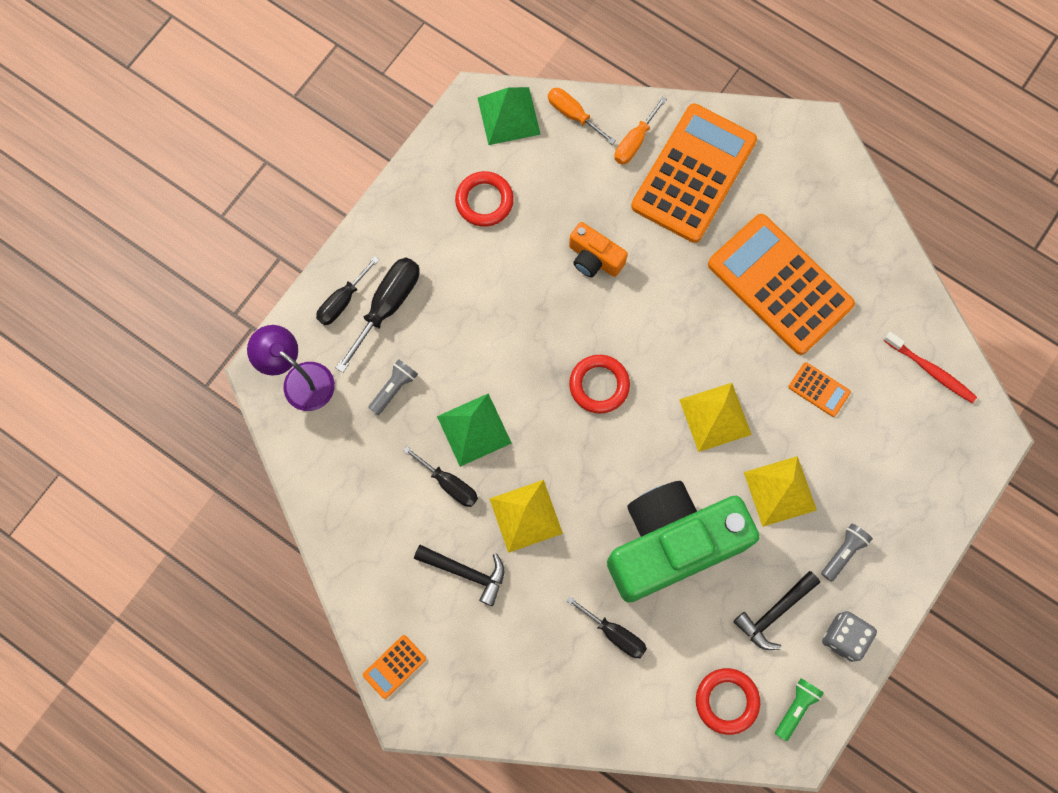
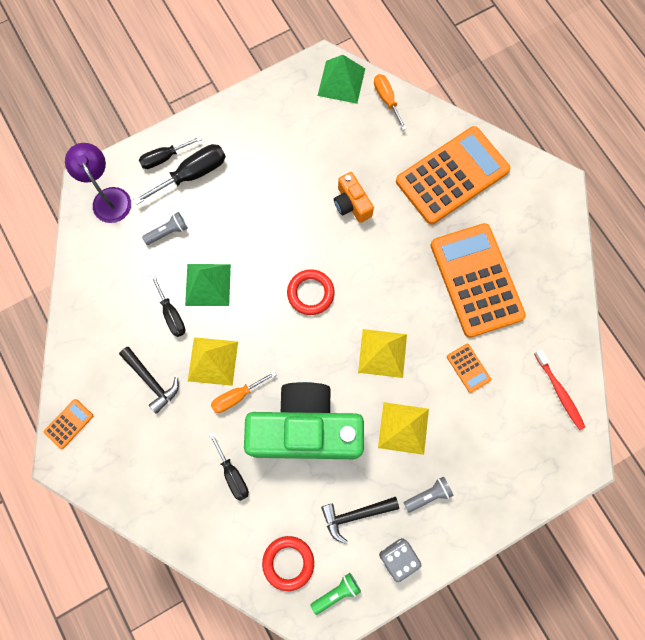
camera: 25 degrees right, 0 degrees up
orange calculator [363,635,426,699] -> orange calculator turned 150 degrees clockwise [44,399,93,449]
red ring [455,171,514,227] -> none
orange screwdriver [614,96,667,165] -> orange screwdriver moved to [211,371,277,413]

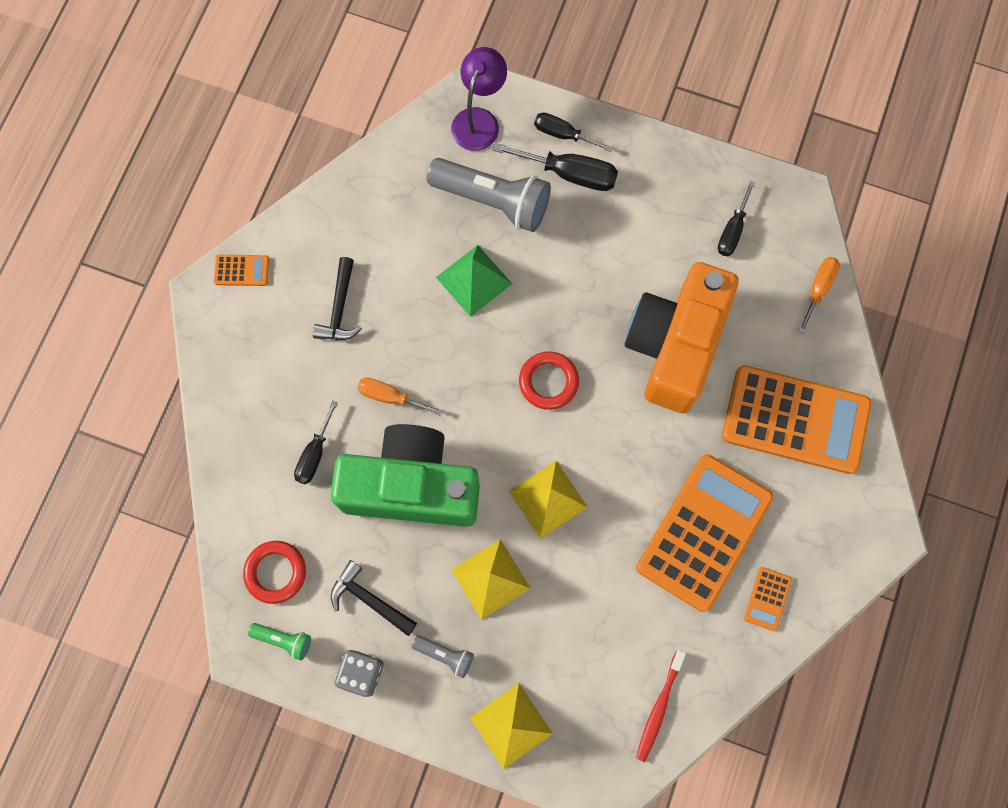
camera: 50 degrees right, 0 degrees up
grey flashlight [142,212,188,245] -> grey flashlight [426,158,551,232], size x2.18
black screwdriver [150,274,185,337] -> black screwdriver moved to [718,181,755,256]
yellow pyramid [188,337,238,386] -> yellow pyramid moved to [470,683,553,769]
green camera [244,382,364,459] -> green camera turned 45 degrees counterclockwise [330,424,480,527]
green pyramid [318,55,365,104] -> none
orange camera [334,172,374,223] -> orange camera [625,262,739,414], size x2.26
orange calculator [447,344,491,393] -> orange calculator moved to [744,567,792,631]

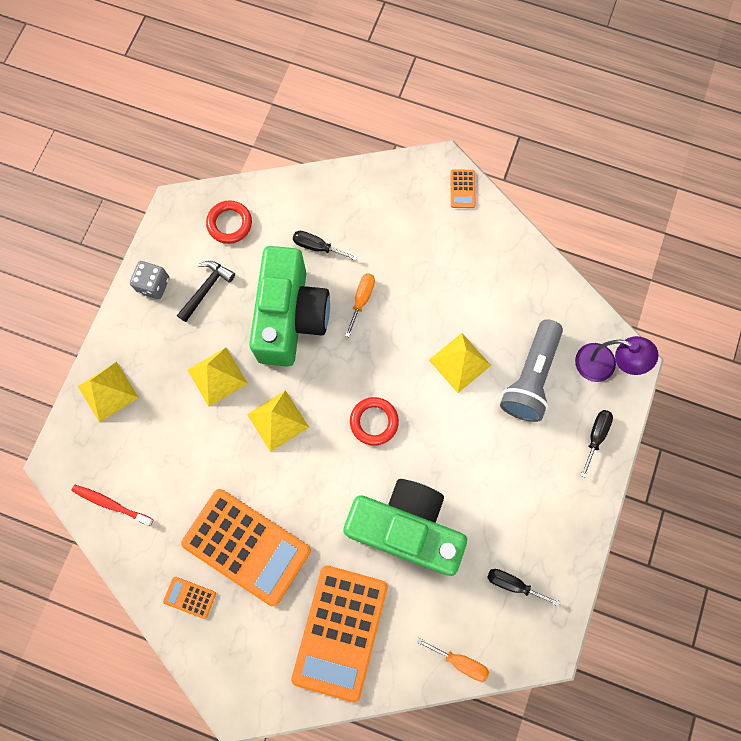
camera: 90 degrees right, 0 degrees up
green flashlight [248,623,311,660] -> none
black hammer [313,257,362,340] -> none
grey flashlight [412,635,474,678] -> none
green pyramid [436,245,512,317] -> yellow pyramid [429,333,491,393]
black screwdriver [493,142,618,191] -> none
orange camera [625,262,739,414] -> green camera [343,479,467,576]

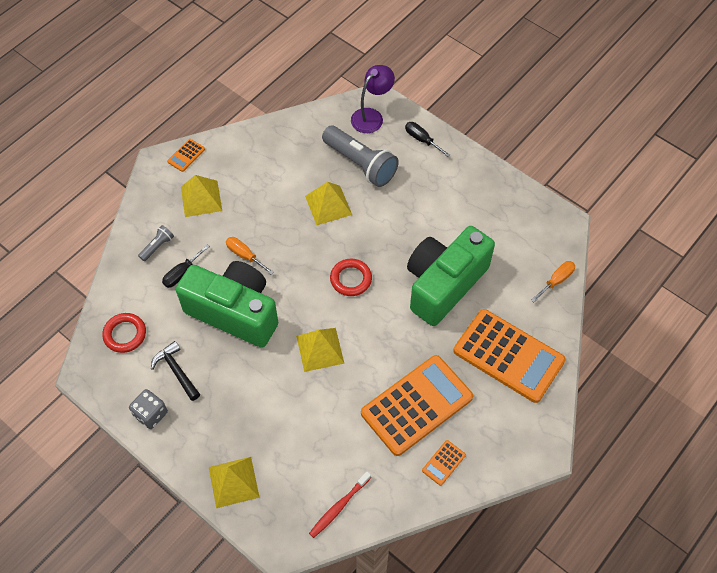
camera: 70 degrees left, 15 degrees down
yellow pyramid [188,348,248,407] -> yellow pyramid moved to [181,175,222,217]
orange calculator [450,169,476,208] -> orange calculator turned 105 degrees clockwise [167,139,205,172]
black screwdriver [487,569,561,607] -> none
none -> grey flashlight [138,225,174,261]

